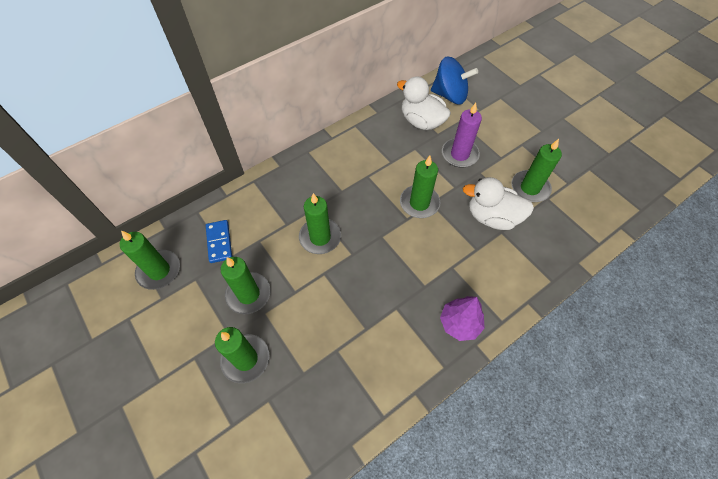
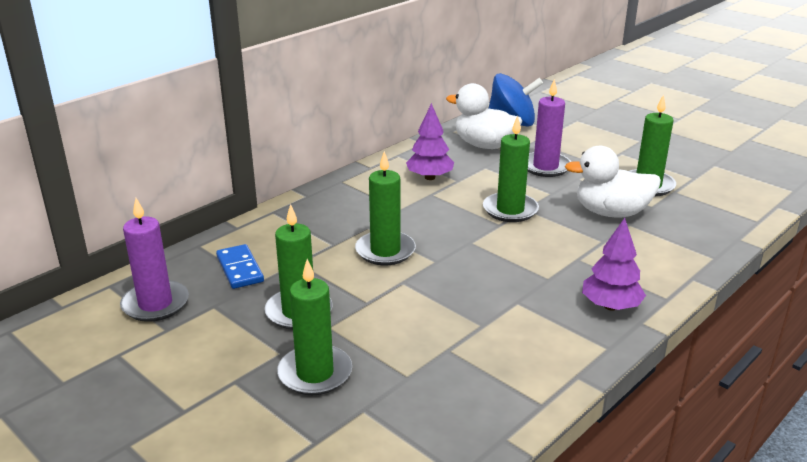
camera: 10 degrees left, 30 degrees down
green candle [120,231,180,290] -> purple candle [120,198,189,322]
none -> purple tree [406,103,454,180]

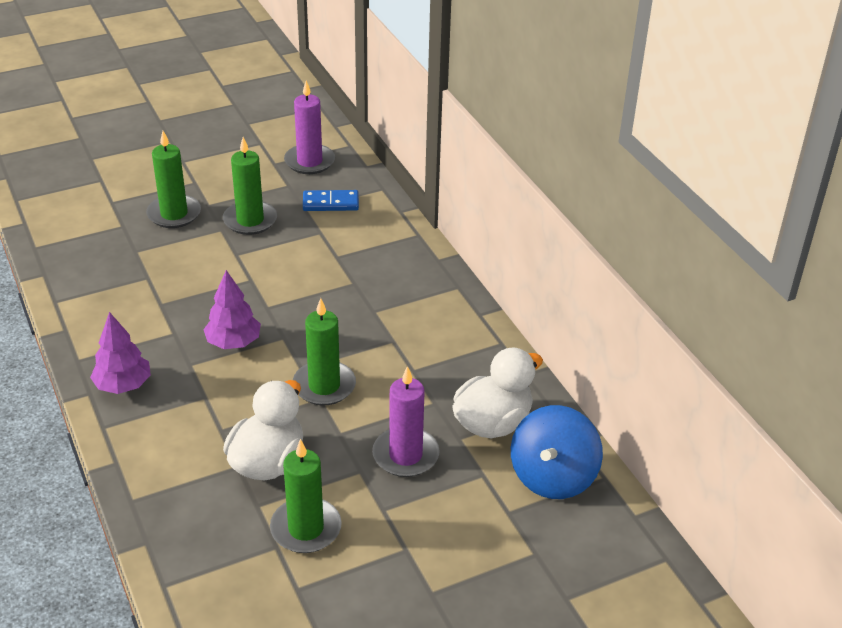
camera: 110 degrees right, 10 degrees up
green candle [355,151,416,265] -> none
purple tree [406,103,454,180] -> purple tree moved to [203,270,261,349]

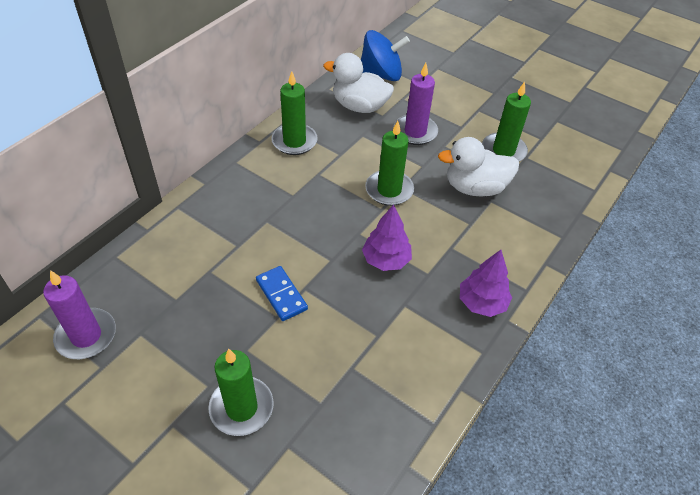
camera: 120 degrees left, 10 degrees up
green candle [223,137,277,235] -> green candle moved to [271,71,318,155]
blue domino [303,190,359,211] -> blue domino moved to [256,266,308,321]

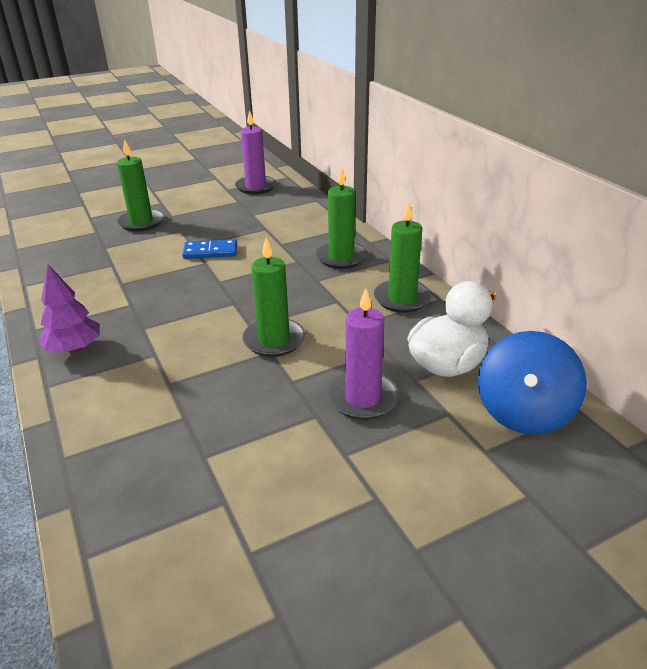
camera: 120 degrees right, 15 degrees down
purple tree [362,204,412,271] -> none
white duck [438,137,519,197] -> none
green candle [482,82,531,162] -> green candle moved to [316,167,367,269]

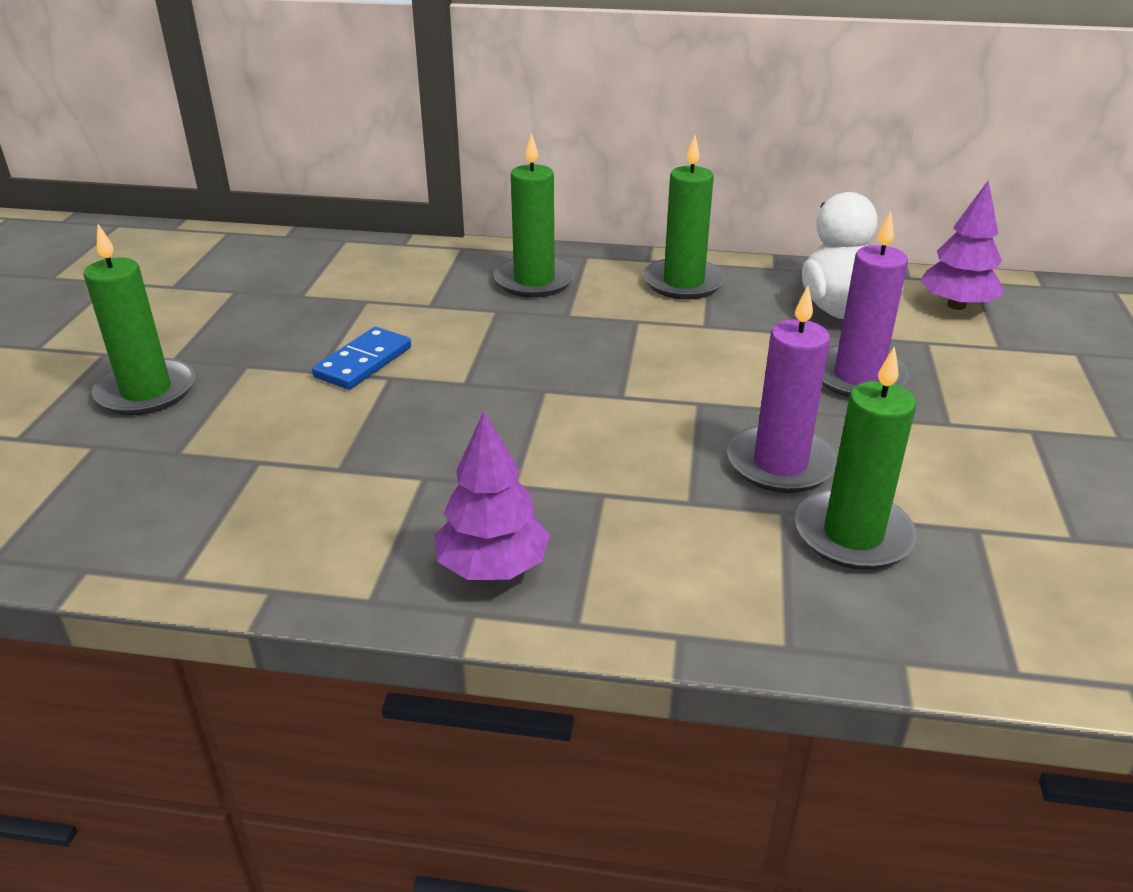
camera: 55 degrees left, 0 degrees up
purple candle [235,110,276,194] -> purple candle moved to [727,286,837,493]
green candle [242,238,305,357] -> green candle moved to [795,346,917,570]
blue spinning top [478,331,587,434] -> purple tree [920,180,1004,310]

